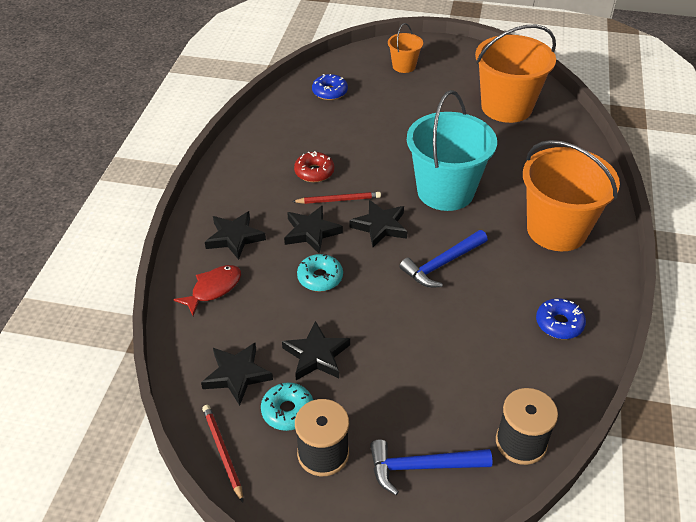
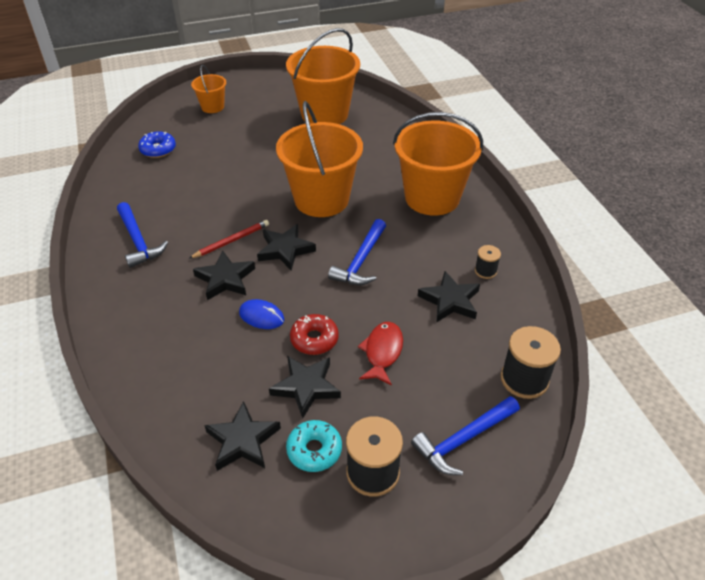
camera: 30 degrees left, 0 degrees up
red fish [173,265,241,316] -> red fish moved to [358,322,403,386]
red pencil [202,405,243,502] -> none
black star [205,211,266,260] -> black star moved to [418,271,480,323]
red donut [294,151,334,182] -> red donut moved to [290,314,339,355]
turquoise donut [297,254,343,291] -> blue mouse [239,299,284,329]
turquoise bucket [407,90,497,211] -> orange bucket [276,101,363,217]
blue donut [536,298,586,339] -> black spool [475,245,501,279]
none -> blue hammer [117,202,168,268]

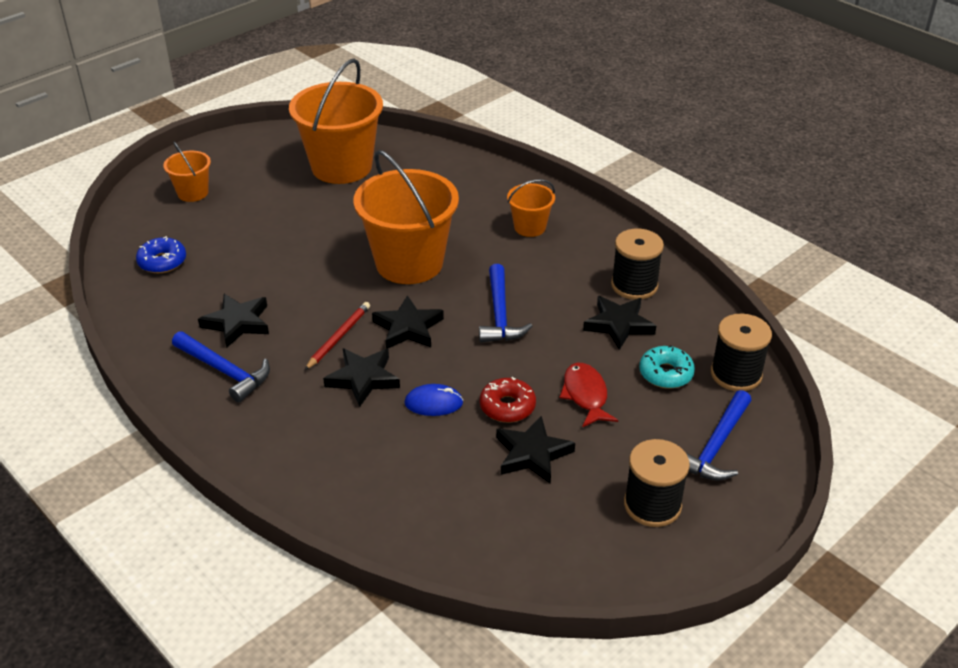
camera: 25 degrees left, 5 degrees down
black star [204,401,281,471] -> black star moved to [198,294,269,348]
turquoise donut [286,420,342,472] -> turquoise donut moved to [639,345,695,389]
orange bucket [393,112,483,216] -> orange bucket [507,179,555,237], size x0.49
black spool [475,245,501,279] -> black spool [611,229,664,300], size x1.85

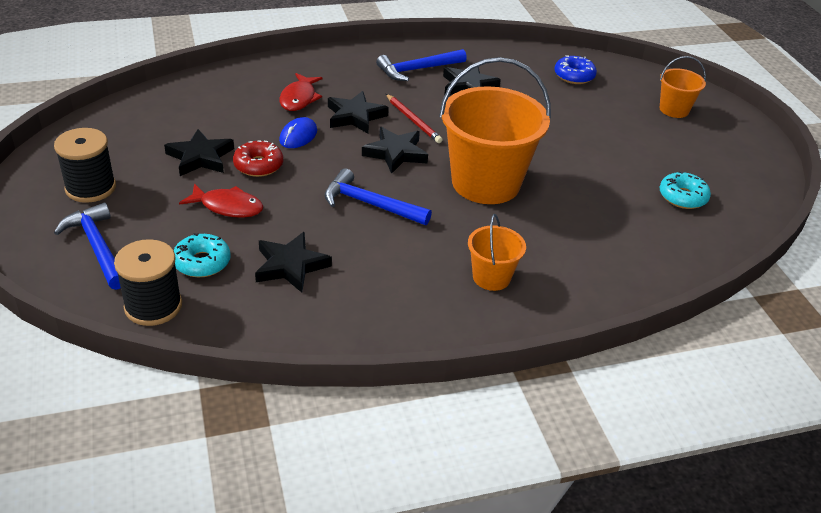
camera: 115 degrees right, 0 degrees up
orange bucket [289,59,383,184] -> turquoise donut [659,171,711,209]
black spool [611,229,664,300] -> none
none -> red fish [279,73,323,111]

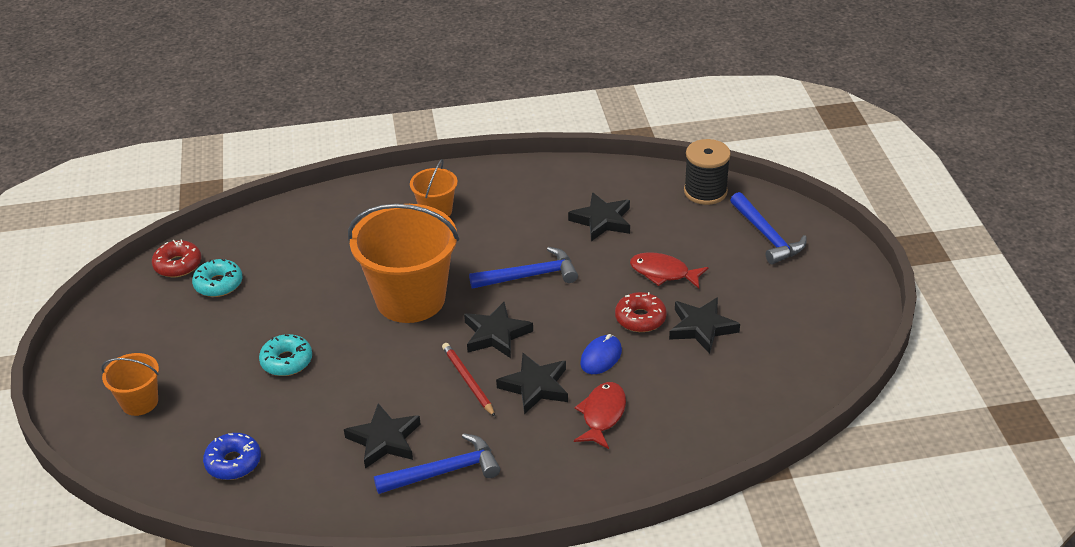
camera: 170 degrees left, 0 degrees up
black spool [54,128,116,203] -> none
turquoise donut [174,233,230,277] -> turquoise donut moved to [259,334,312,376]
blue hammer [324,168,432,225] -> blue hammer turned 45 degrees counterclockwise [469,247,578,289]
none -> red donut [152,239,201,277]

